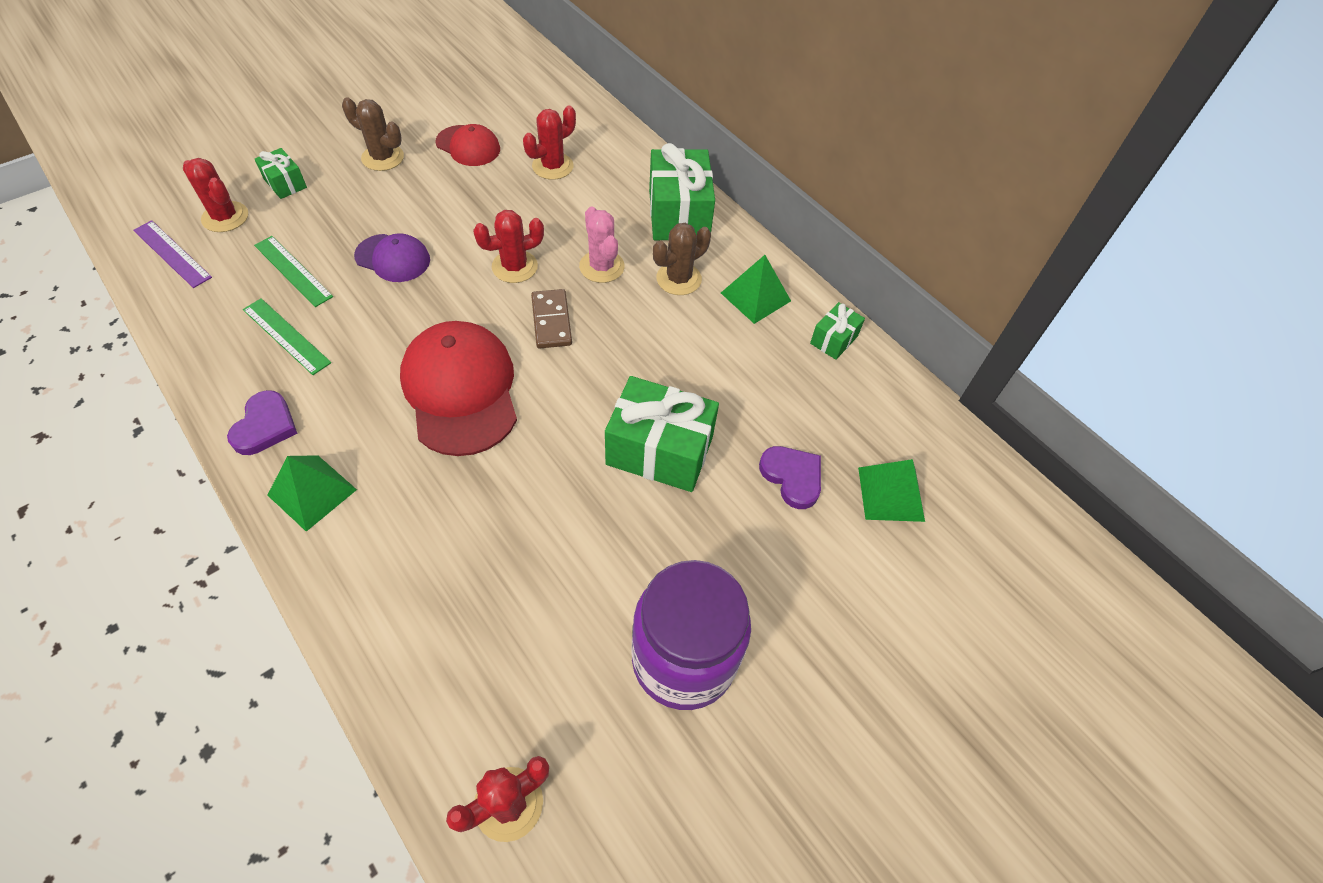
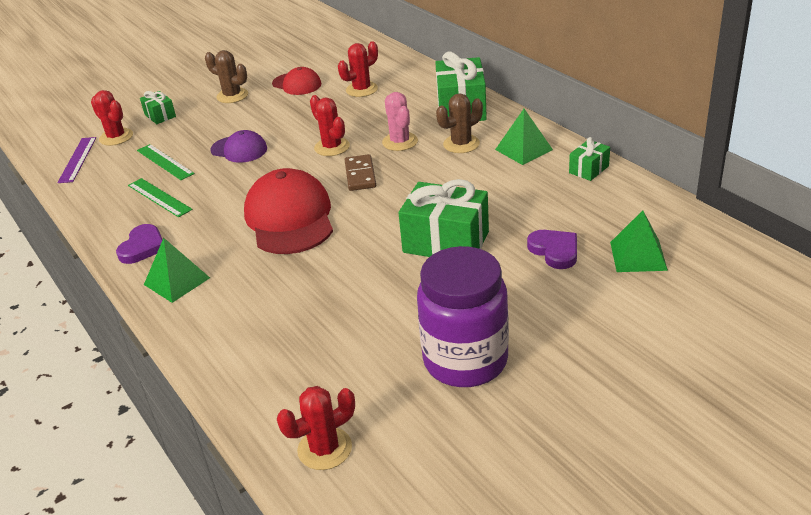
camera: 10 degrees right, 20 degrees down
purple ruler [133,220,212,288] -> purple ruler turned 45 degrees clockwise [57,137,96,183]
red cactus [473,210,544,283] -> red cactus turned 75 degrees clockwise [310,95,350,156]

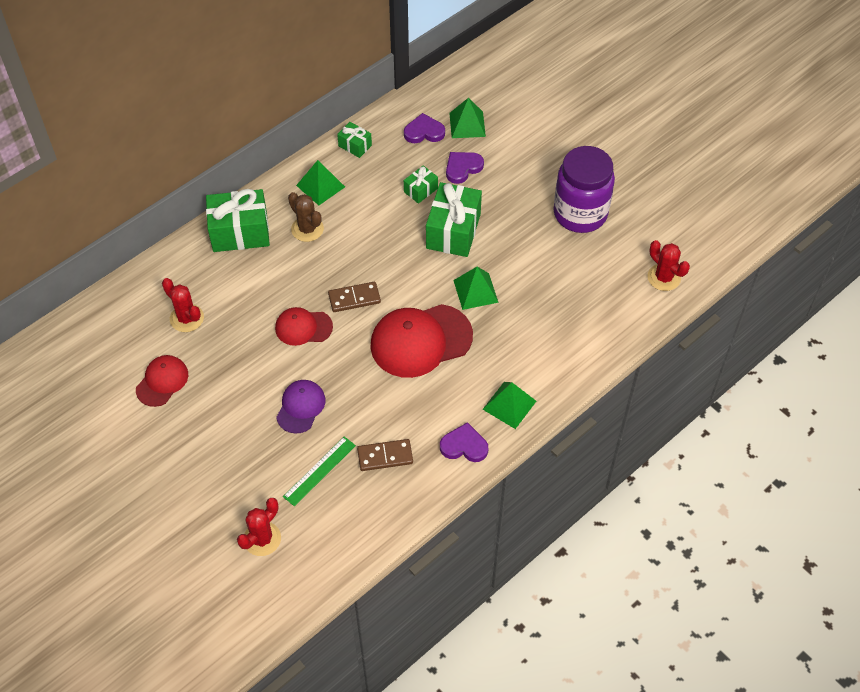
camera: 100 degrees left, 20 degrees up
purple ruler [57,137,96,183] -> none
green ruler [128,178,192,217] -> brown domino [357,439,413,471]
green gift [140,91,176,124] -> green gift moved to [404,165,438,204]
brown cactus [205,50,248,103] -> none
red cactus [310,95,350,156] -> red cap [275,307,333,346]
pink cactus [382,92,418,151] -> none
none -> purple heart [404,113,445,143]
none -> green pyramid [453,267,499,310]

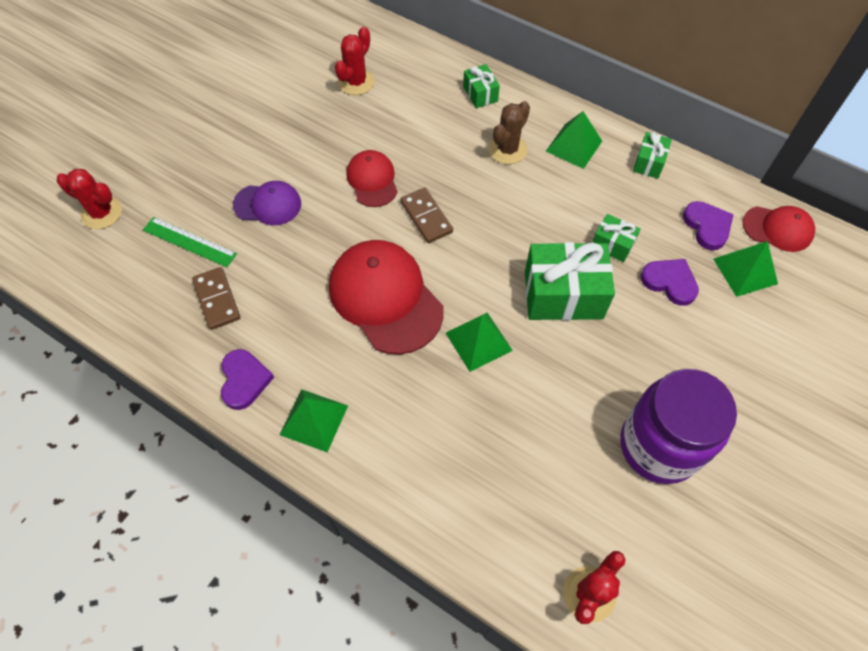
camera: 75 degrees right, 5 degrees up
red cap [136,355,188,407] -> red cap moved to [742,206,815,252]
green gift [206,189,270,252] -> green gift [463,64,500,108], size x0.50

